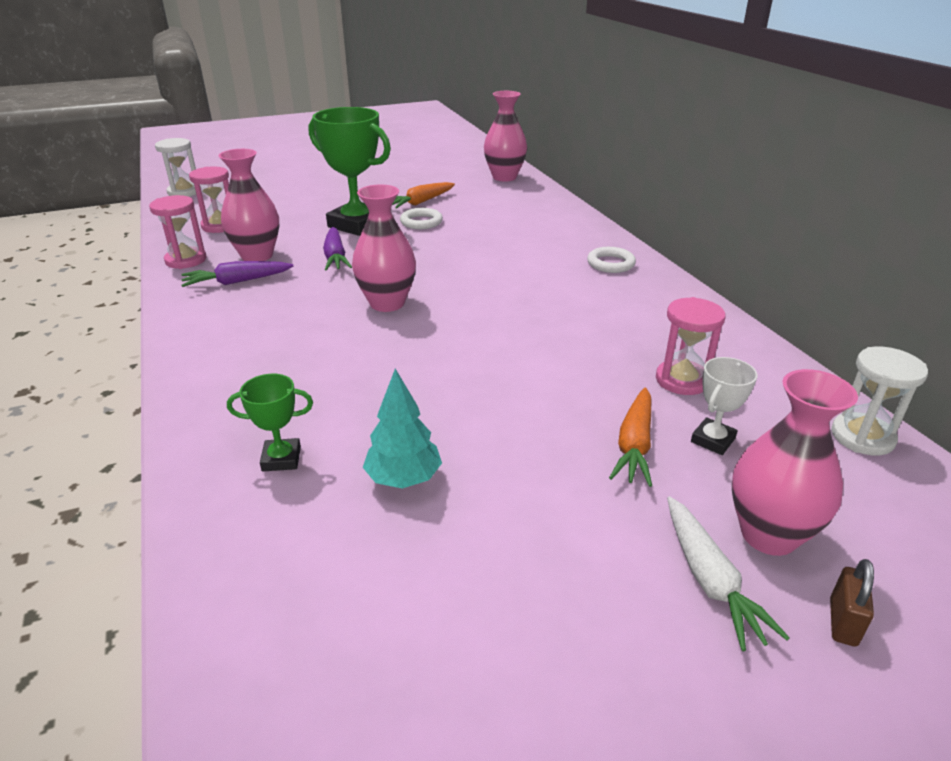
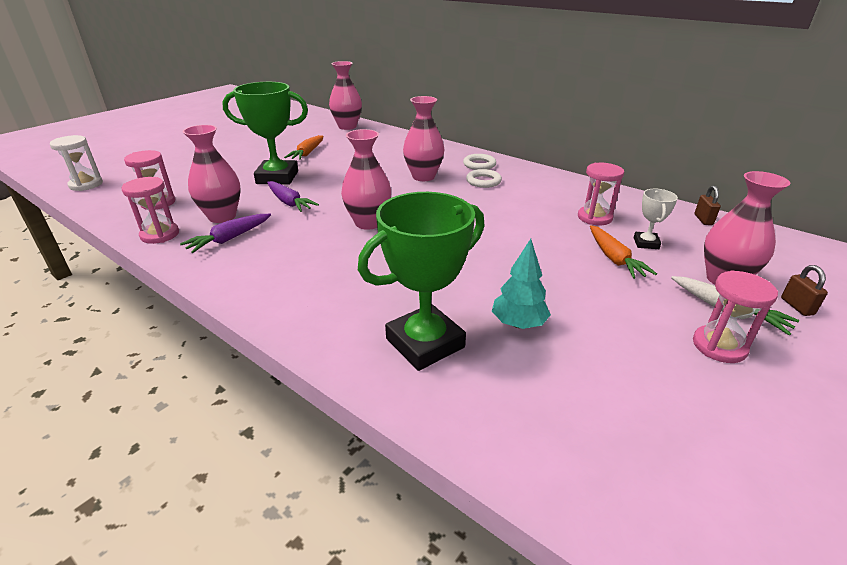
camera: 30 degrees left, 0 degrees up
green trophy [227,374,313,471] -> green trophy [358,192,485,371], size x2.08
white ring [400,208,443,229] -> white ring moved to [466,169,502,188]
white hourglass [831,347,928,456] -> brown padlock [694,185,721,225]
none -> pink vase [403,96,444,181]
none -> pink hourglass [693,270,778,363]

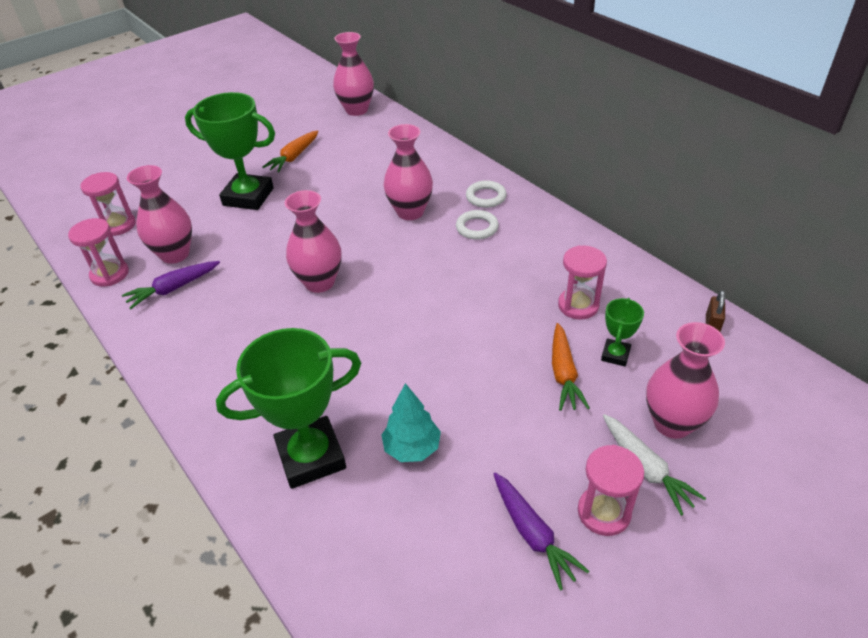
camera: 15 degrees right, 10 degrees up
white hourglass [50,135,103,191] -> none
purple carrot [267,181,319,212] -> purple carrot moved to [494,473,589,591]
white trophy [634,189,678,249] -> green trophy [601,298,644,367]
brown padlock [781,265,828,316] -> none

